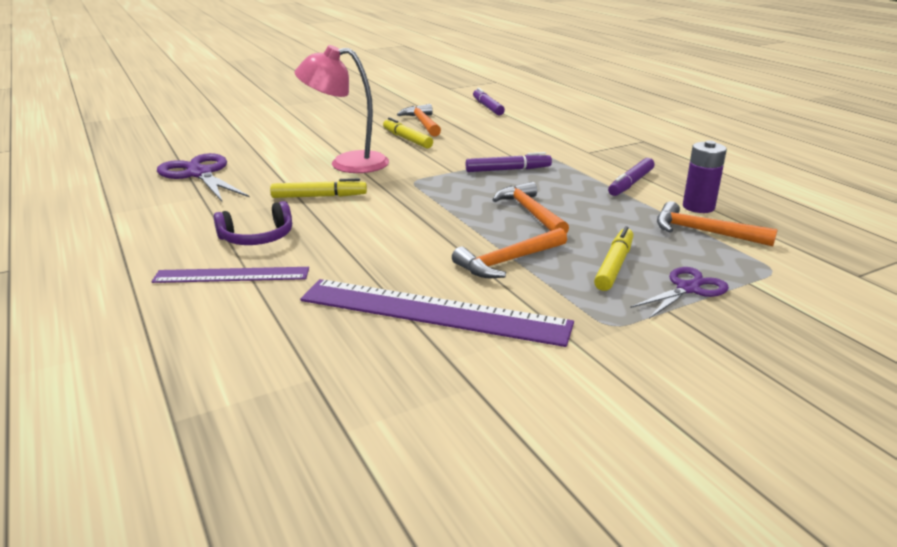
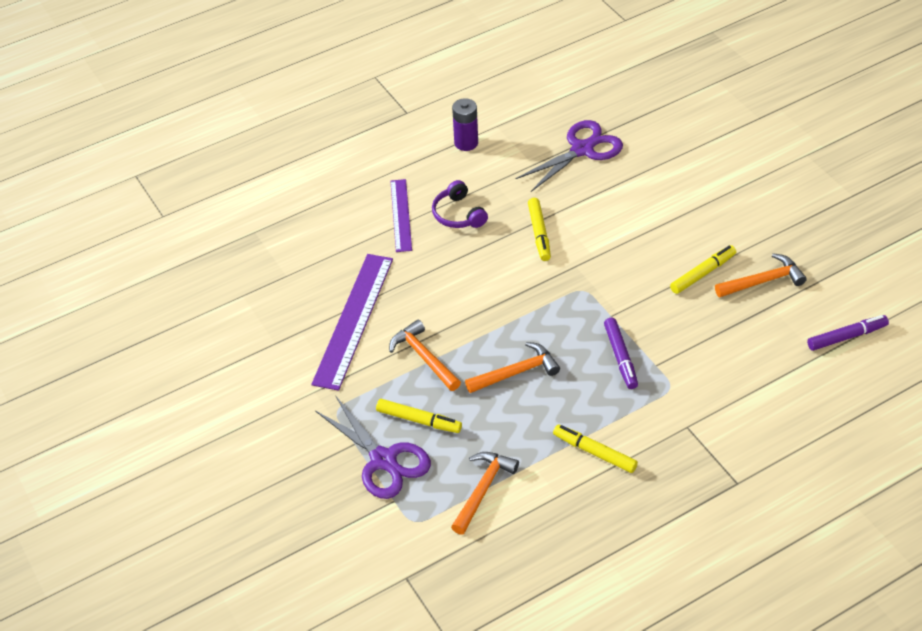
camera: 90 degrees right, 20 degrees up
pink lamp [295,45,389,173] -> none
purple marker [608,158,655,196] -> yellow marker [553,424,638,473]
purple scissors [630,267,729,319] -> purple scissors [315,395,431,499], size x1.65
purple battery [683,140,727,213] -> purple battery moved to [452,98,478,151]

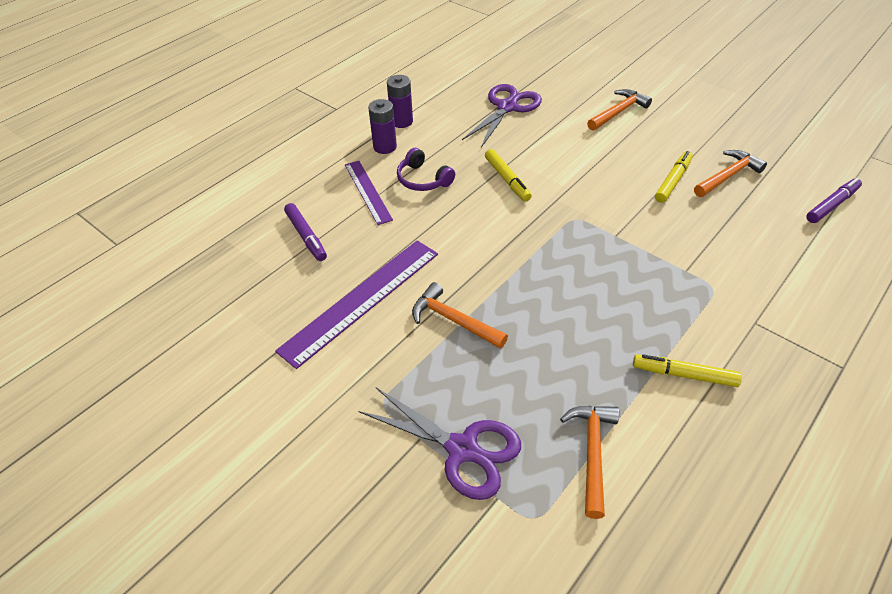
camera: 20 degrees left, 0 degrees up
purple ruler [311,254,393,391] -> purple ruler turned 45 degrees clockwise [275,240,438,369]
yellow marker [376,399,462,433] -> none
orange hammer [465,342,560,393] -> orange hammer moved to [587,89,652,131]
purple marker [604,318,638,389] -> purple marker moved to [284,203,327,261]
none -> purple battery [368,99,397,154]

